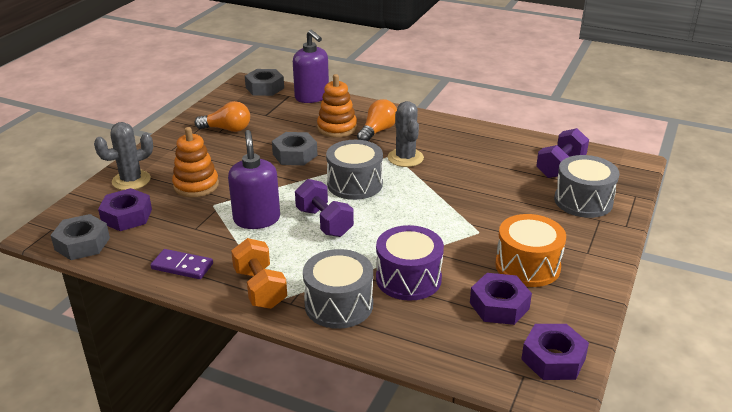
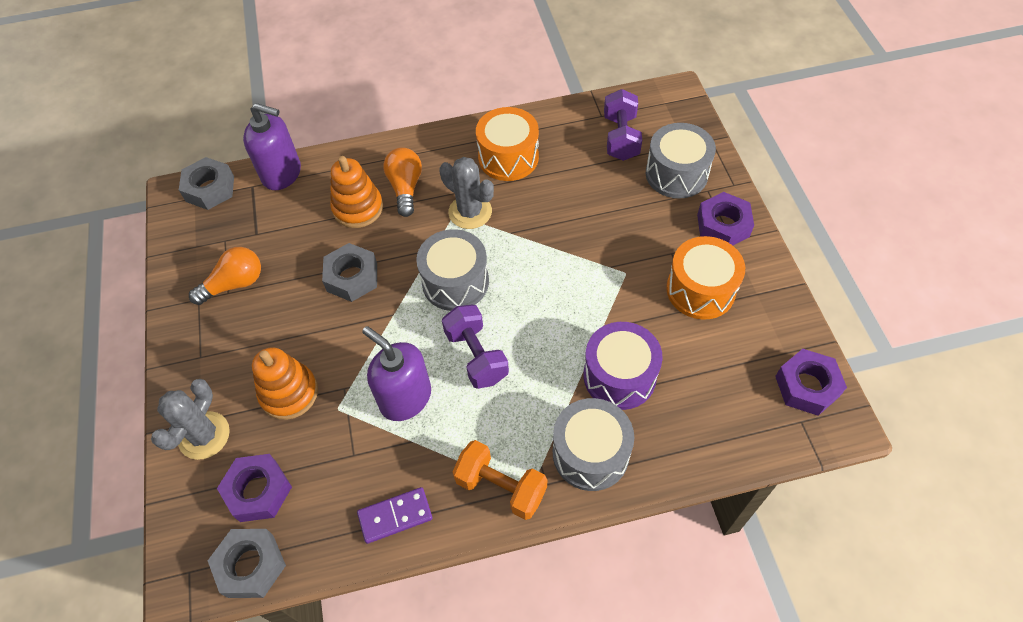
camera: 35 degrees left, 25 degrees up
purple dumbbell [295,179,354,237] -> purple dumbbell turned 45 degrees clockwise [442,305,509,389]
purple nut [470,273,532,325] -> purple nut moved to [697,192,754,245]
none -> orange drum [476,107,539,181]

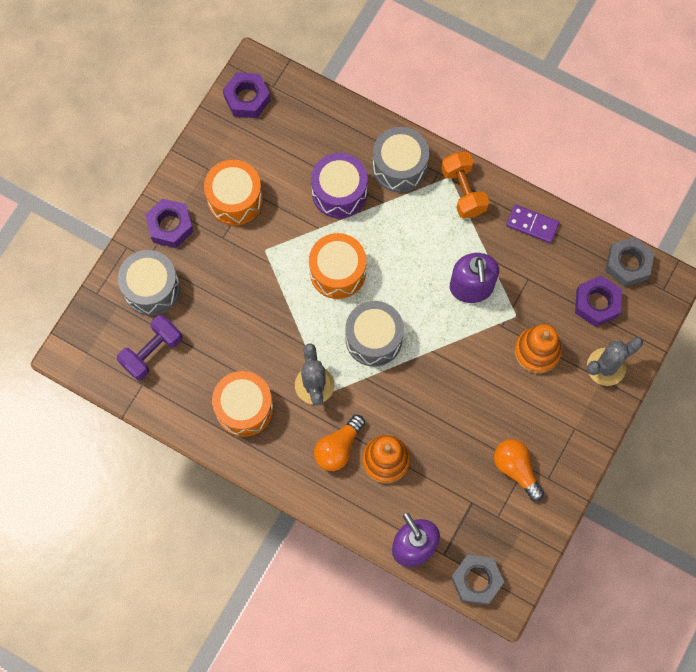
camera: 140 degrees left, 15 degrees up
orange light bulb [189,247,261,305] -> orange light bulb turned 45 degrees clockwise [494,439,544,501]
grey nut [322,243,377,302] -> none
purple dumbbell [442,305,509,389] -> none
none -> orange drum [309,233,366,299]

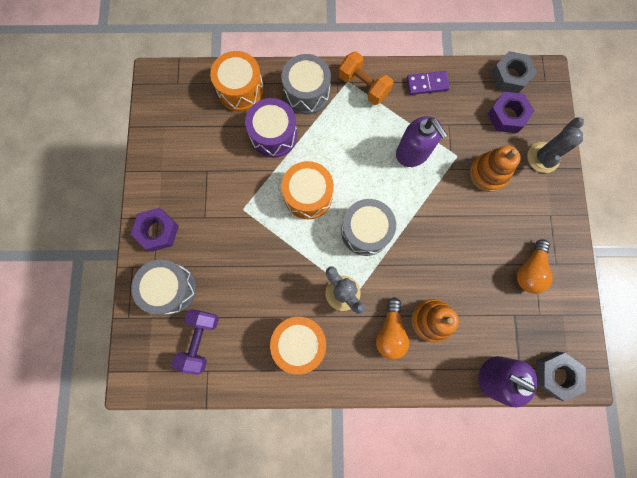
camera: 30 degrees left, 5 degrees up
orange drum [204,160,263,225] -> orange drum moved to [210,51,264,111]
purple nut [223,72,271,118] -> none
orange light bulb [494,439,544,501] -> orange light bulb turned 90 degrees counterclockwise [517,239,553,294]

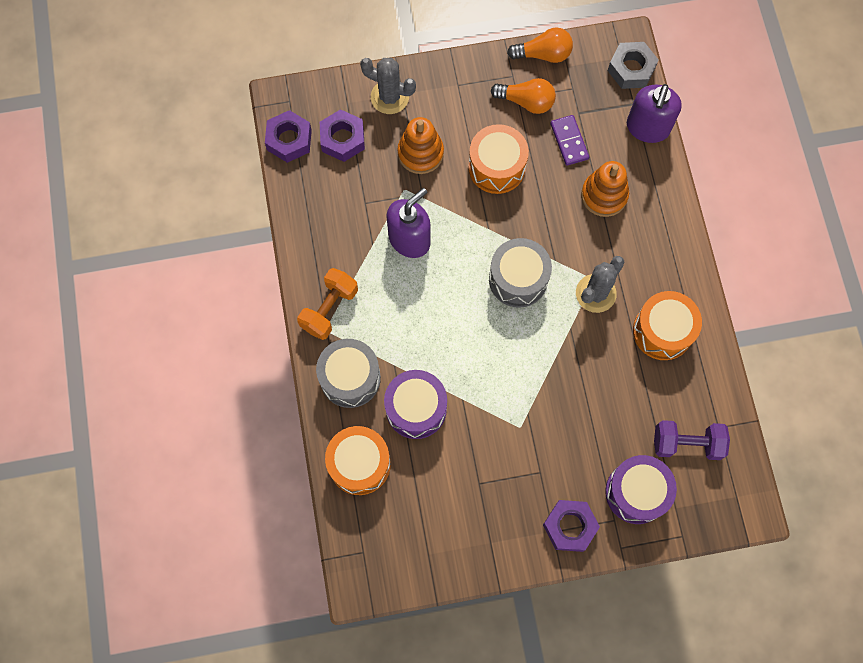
camera: 100 degrees left, 5 degrees down
grey drum [131,259,196,315] -> purple drum [605,455,677,524]
orange drum [281,161,334,219] -> orange drum moved to [468,124,529,194]
orange light bulb [376,297,409,360] -> orange light bulb moved to [507,27,573,63]
purple domino [407,71,450,95] -> purple domino moved to [550,115,589,166]
grey nut [491,51,537,93] -> purple nut [265,110,312,163]

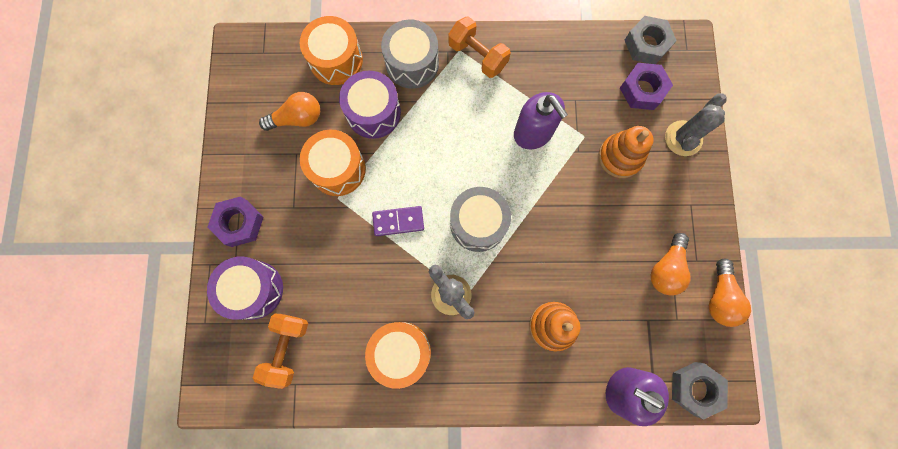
camera: 100 degrees right, 5 degrees up
purple nut [265,110,312,163] -> grey nut [625,16,677,64]
orange drum [468,124,529,194] -> orange drum moved to [300,130,366,196]
purple domino [550,115,589,166] -> purple domino moved to [372,206,424,236]
purple dumbbell [654,420,730,460] -> orange dumbbell [253,314,308,389]
none -> orange light bulb [259,92,320,131]

